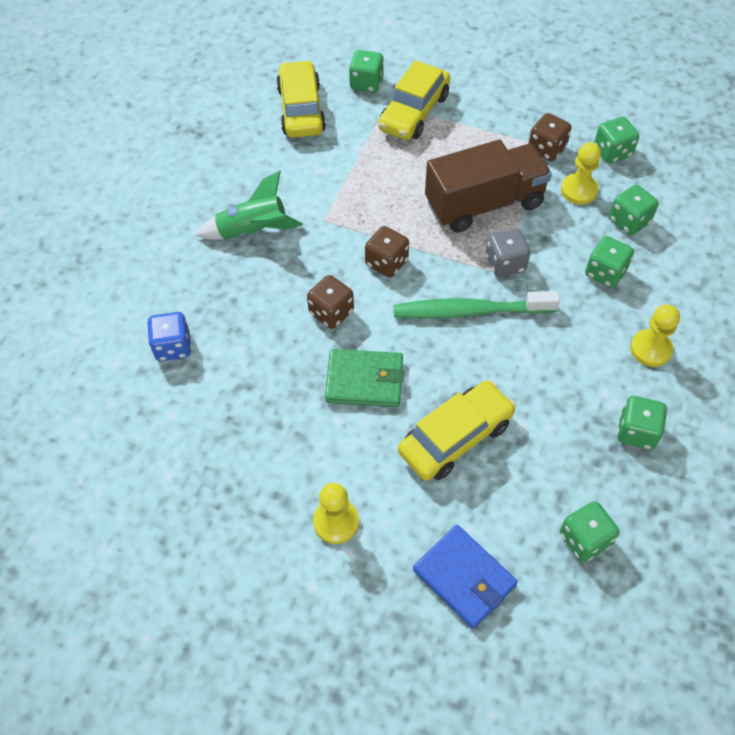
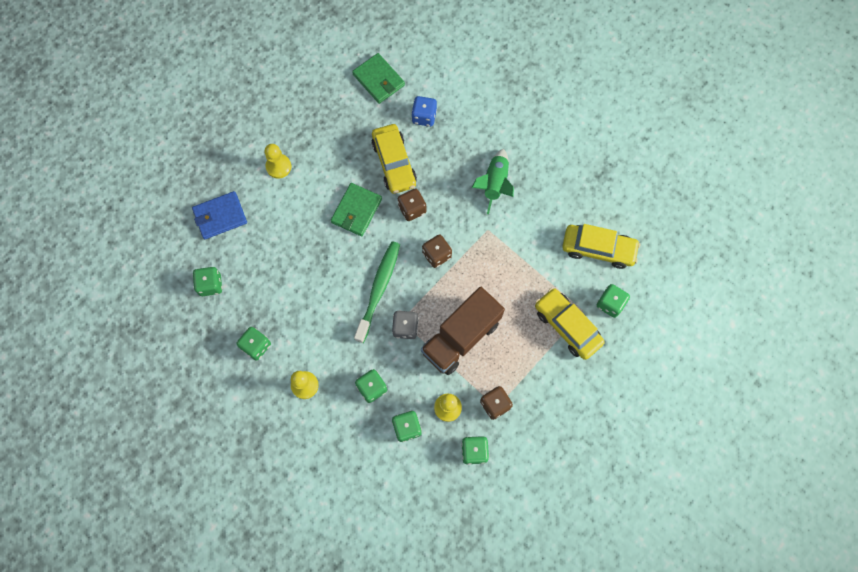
camera: 110 degrees right, 15 degrees up
yellow car [398,381,516,480] -> yellow car moved to [371,124,417,194]
brown truck [425,140,552,233] -> brown truck turned 45 degrees clockwise [421,287,505,375]
none -> green wallet [352,53,405,104]

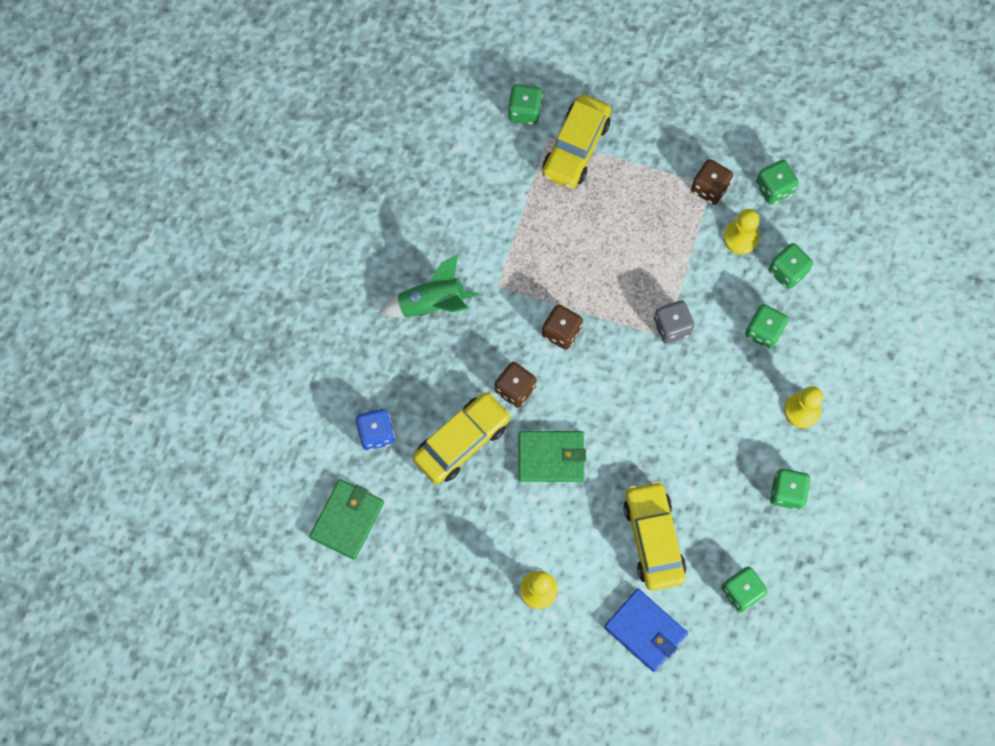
camera: 115 degrees left, 0 degrees up
green toothbrush [354,241,400,343] -> none
brown truck [421,287,505,375] -> none
yellow car [562,224,640,269] -> yellow car moved to [623,481,686,591]

